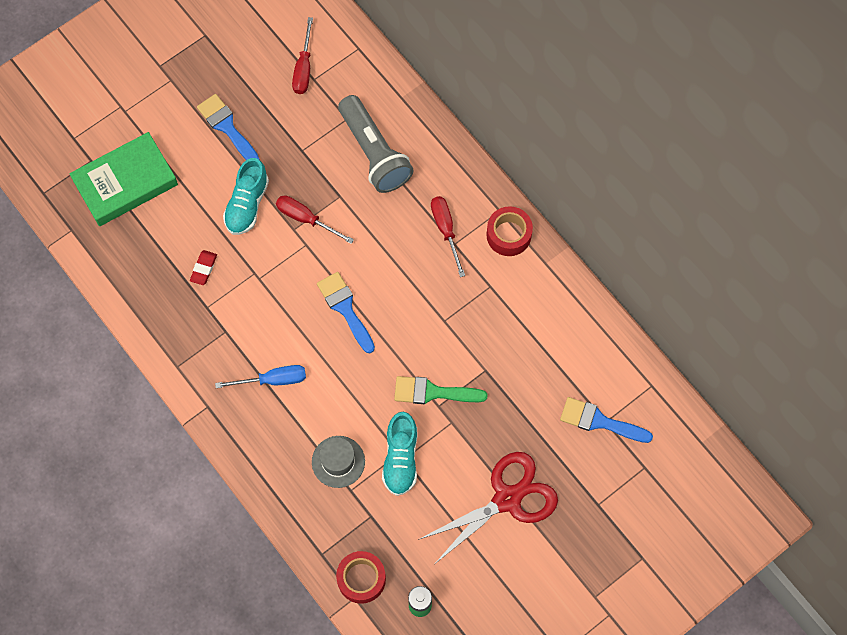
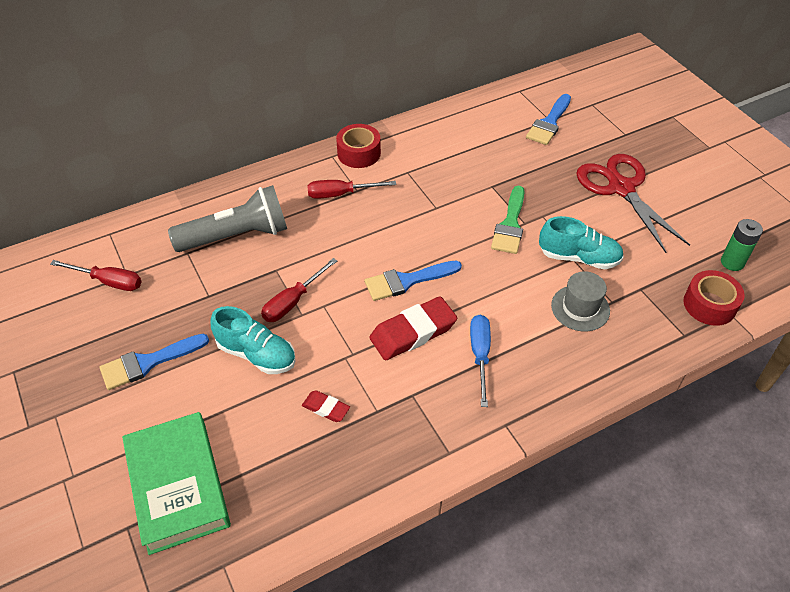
camera: 80 degrees left, 20 degrees down
none -> red eraser [369,296,457,360]

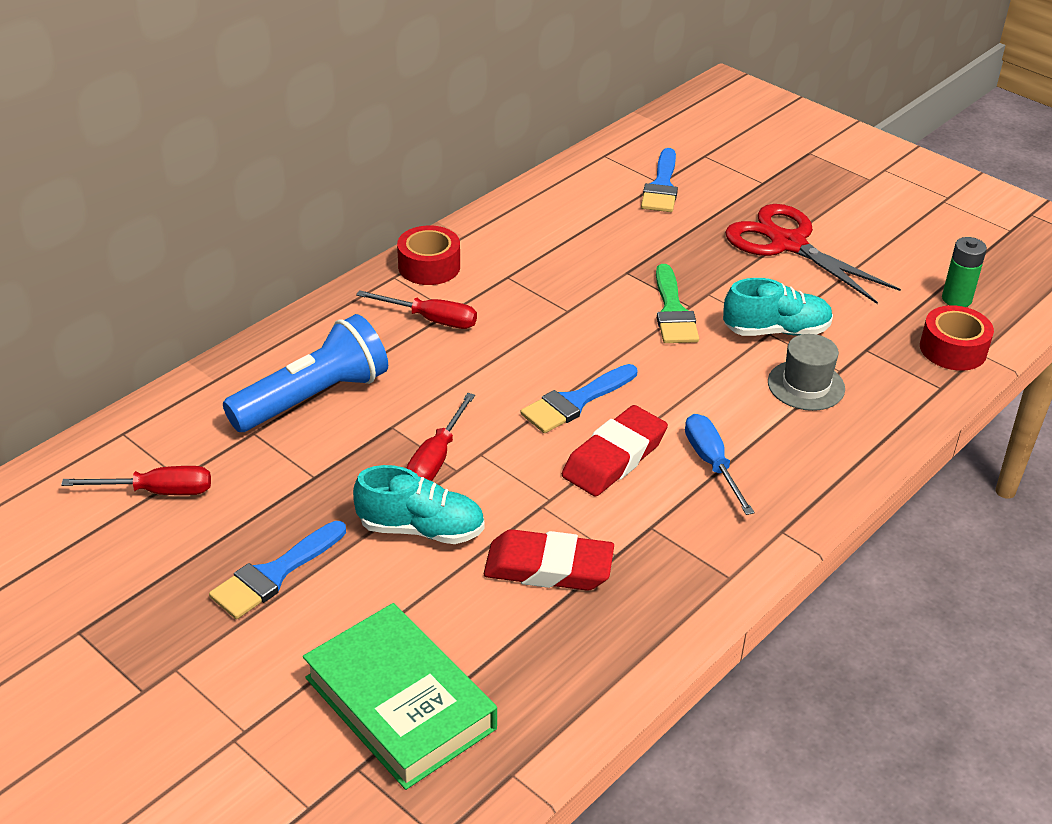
camera: 20 degrees left, 10 degrees down
grey flashlight [168,185,287,252] -> blue flashlight [223,314,388,432]
red eraser [302,390,350,422] -> red eraser [484,529,614,591], size x1.92
red screwdriver [307,180,396,199] -> red screwdriver turned 135 degrees counterclockwise [356,290,477,329]

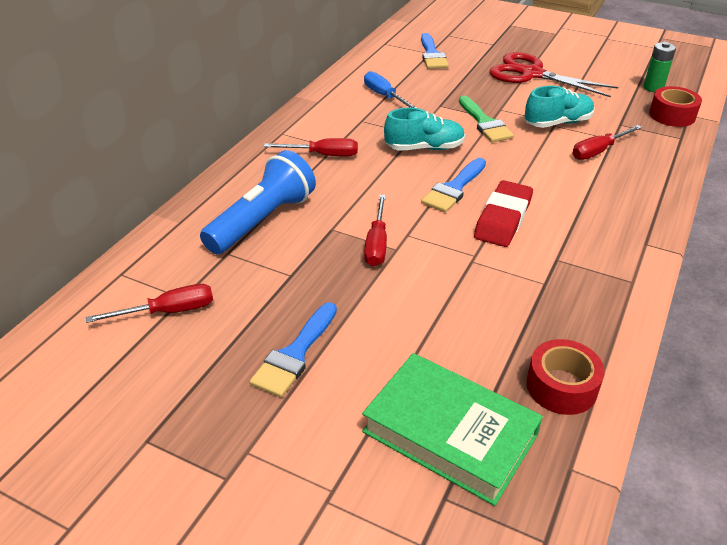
camera: 15 degrees left, 0 degrees up
turquoise shoe [353,465,485,544] -> turquoise shoe moved to [384,108,465,151]
red tape [397,225,460,285] -> red tape moved to [526,339,605,415]
red eraser [484,529,614,591] -> none
blue screwdriver [685,414,755,515] -> blue screwdriver moved to [364,71,417,108]
grey hat [768,334,845,411] -> red screwdriver [572,125,642,160]

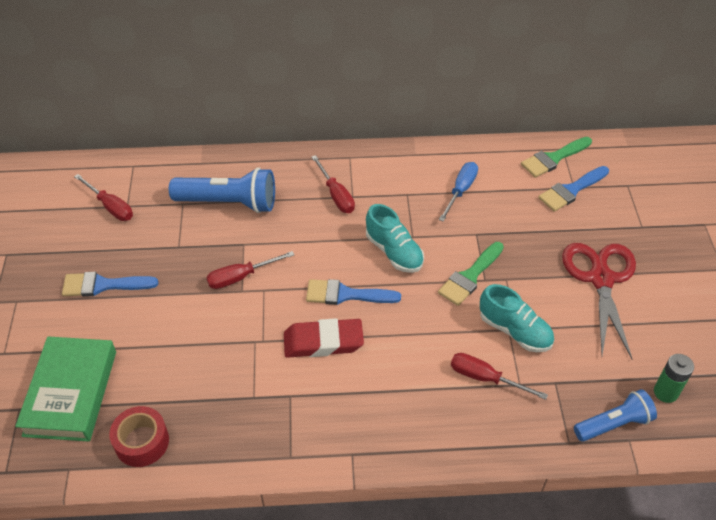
camera: 60 degrees right, 10 degrees up
red tape [649,86,702,127] -> blue flashlight [574,389,657,442]
none -> green brush [521,137,592,178]

